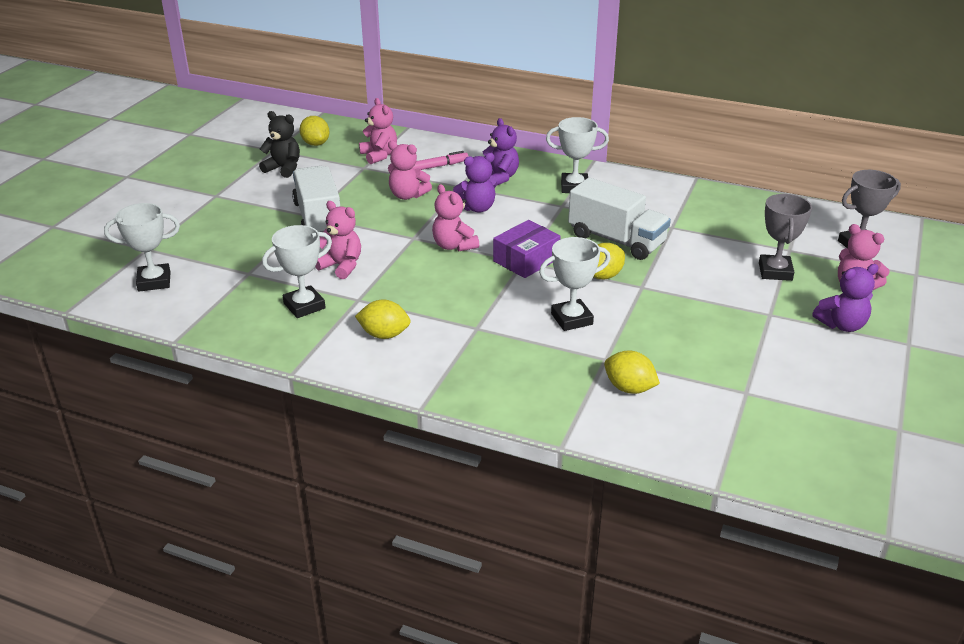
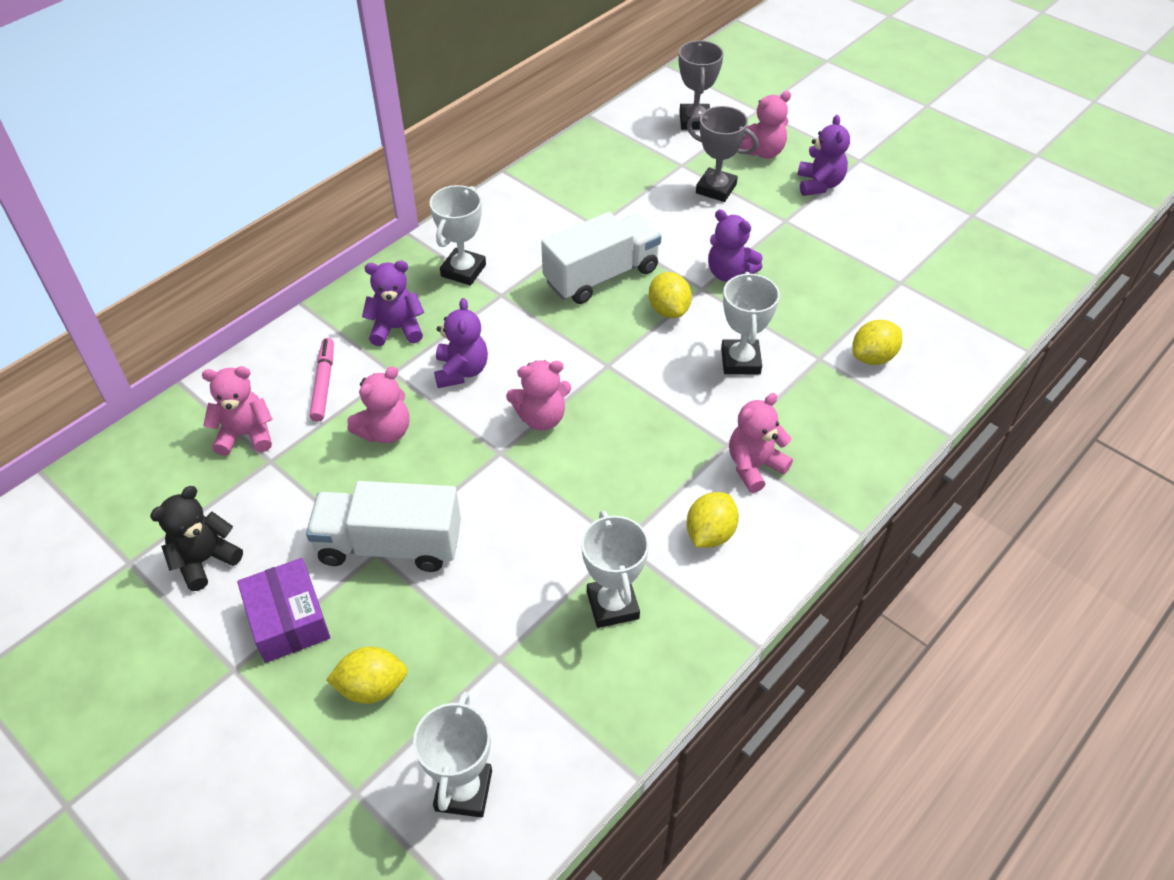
camera: 70 degrees left, 15 degrees up
yellow lemon [299,116,329,146] -> yellow lemon moved to [326,647,408,704]
pink teddy bear [315,201,361,279] -> pink teddy bear moved to [729,393,793,493]
purple box [493,220,561,278] -> purple box moved to [237,558,330,663]
none -> purple teddy bear [708,210,763,282]

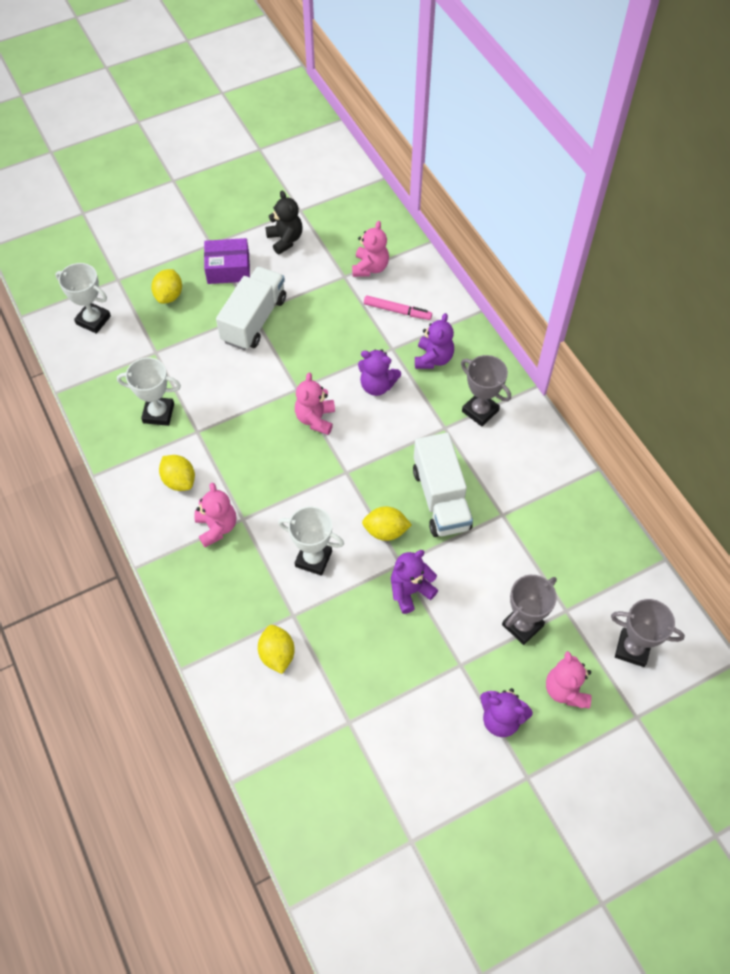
camera: 110 degrees right, 10 degrees up
pink teddy bear [347,366,410,443] -> none
white trophy [430,185,486,286] -> grey trophy [461,355,511,426]

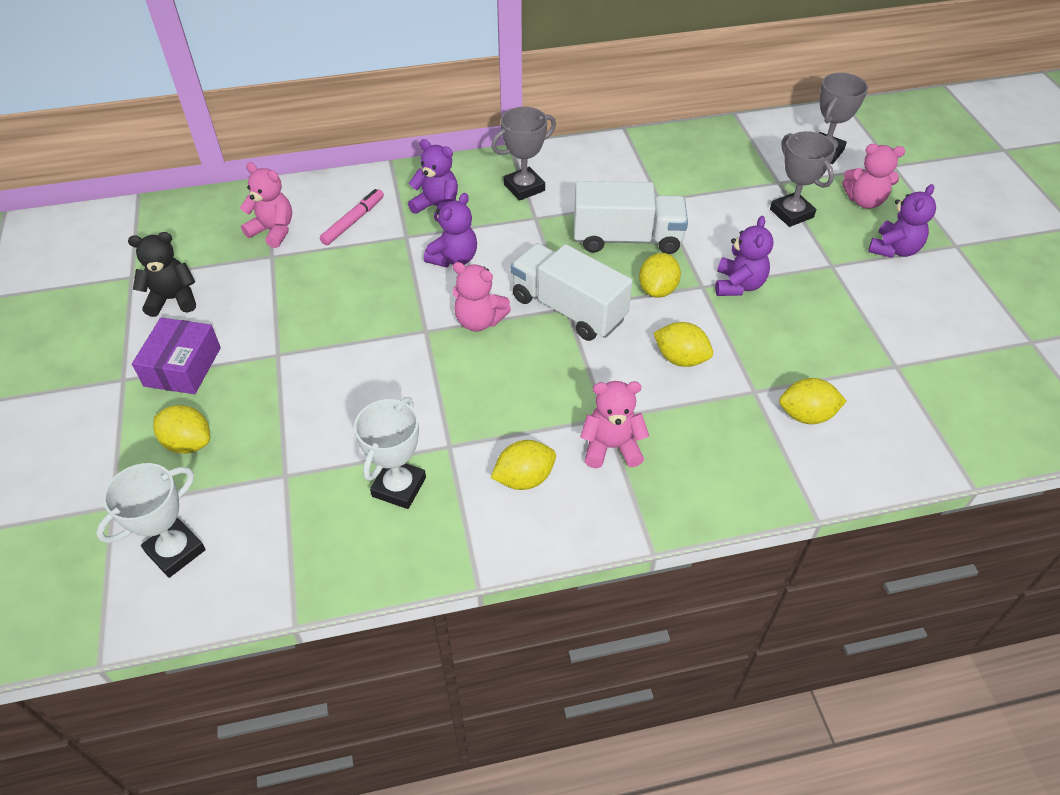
camera: 75 degrees left, 10 degrees down
white truck [216,267,286,351] -> white truck moved to [511,243,633,341]
white trophy [278,506,344,576] -> yellow lemon [654,322,713,367]
purple teddy bear [391,550,438,614] -> purple teddy bear turned 150 degrees counterclockwise [715,216,774,296]

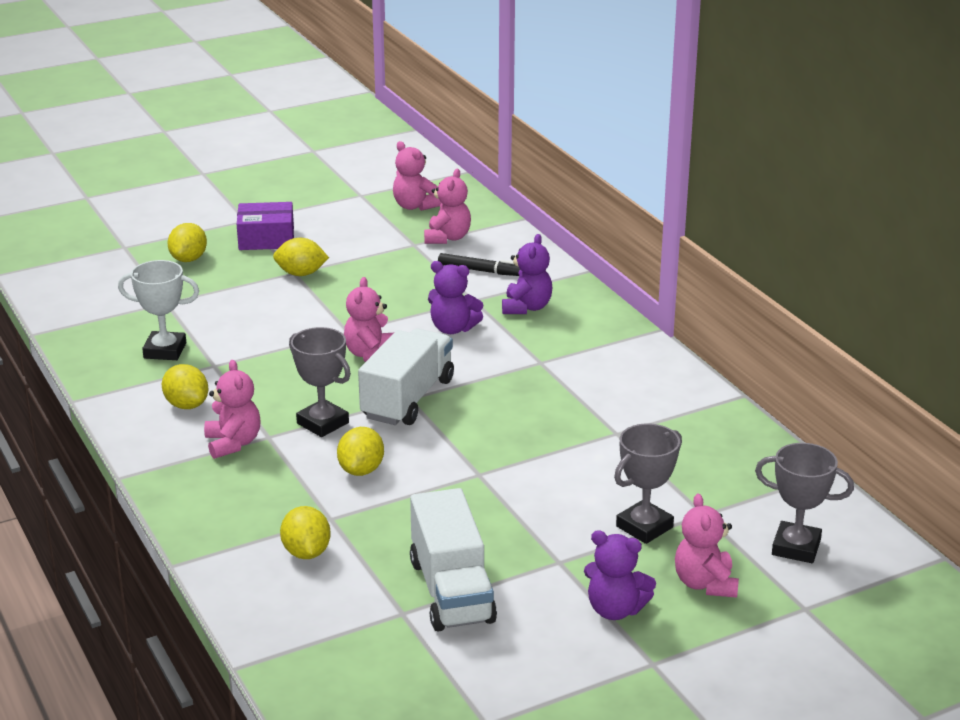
camera: 75 degrees right, 20 degrees down
white trophy [96,463,206,578] -> none
black teddy bear [128,232,196,317] -> none
pink marker [320,189,384,245] -> black marker [438,253,520,276]
grey trophy [491,107,556,201] -> grey trophy moved to [289,327,351,437]
white truck [574,181,688,254] -> white truck moved to [410,488,497,632]
yellow lemon [639,253,681,298] -> yellow lemon moved to [273,238,329,276]
purple teddy bear [715,216,774,296] -> none
none -> pink teddy bear [393,141,441,211]

